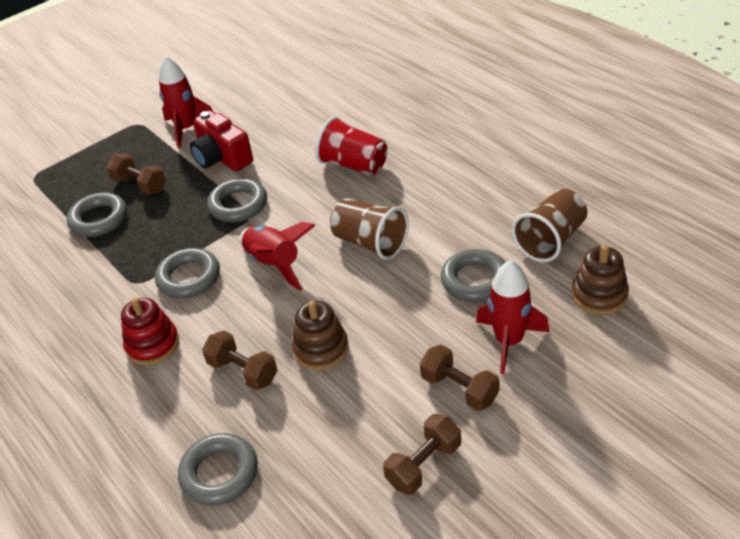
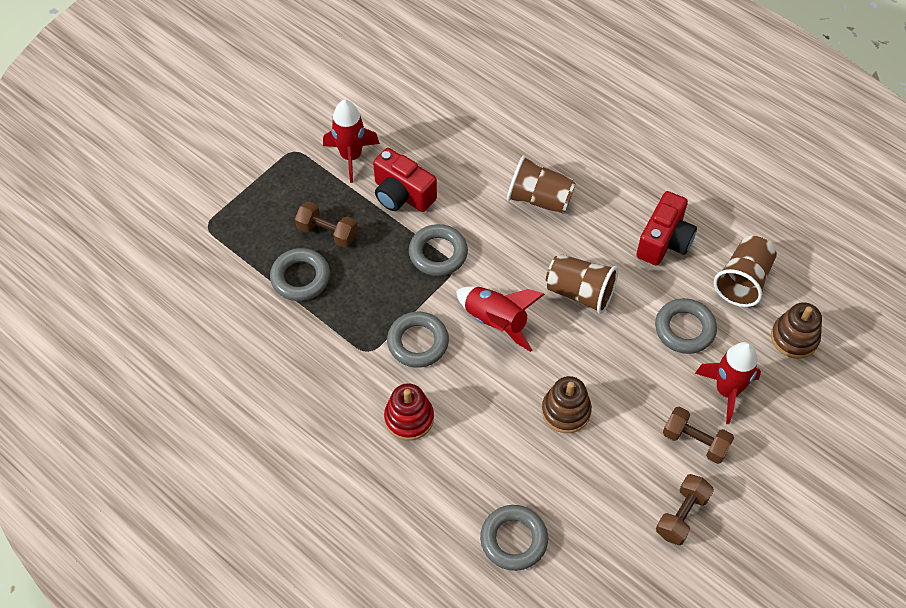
camera: 15 degrees left, 15 degrees up
brown dumbbell [202,331,277,390] -> none
red cup [315,117,388,175] -> brown cup [507,155,576,214]
none -> red camera [636,191,697,266]

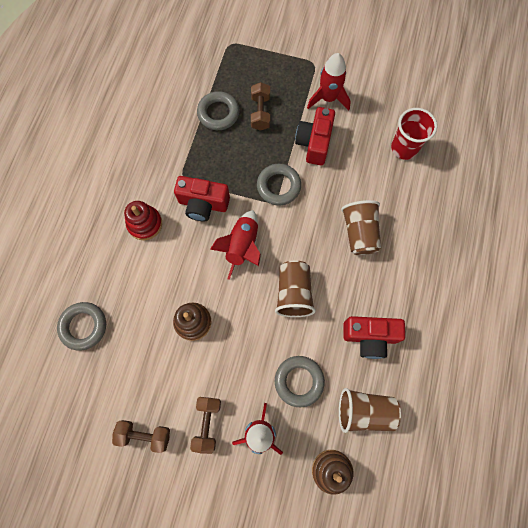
camera: 65 degrees right, 15 degrees up
grey ring [387,312,449,368] -> red camera [174,176,230,221]
none -> red cup [391,108,437,160]

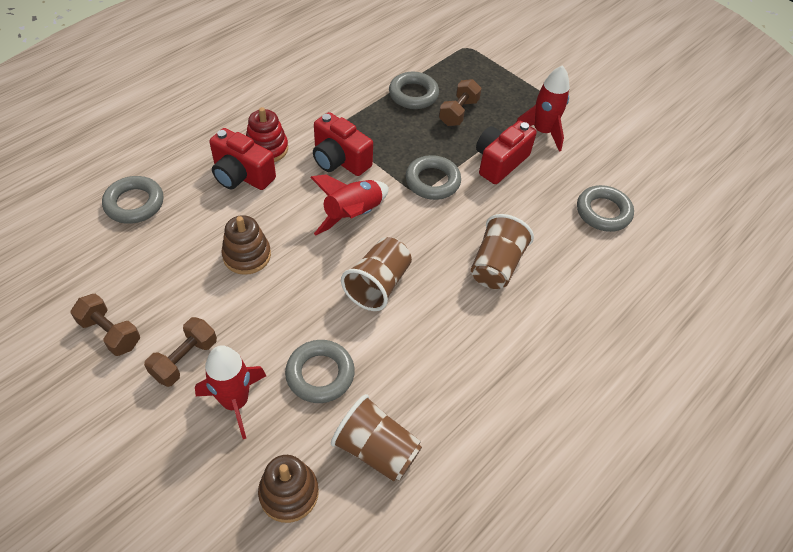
camera: 25 degrees right, 20 degrees down
red camera [343,316,405,359] -> red camera moved to [209,128,276,190]
red cup [391,108,437,160] -> grey ring [577,185,634,232]

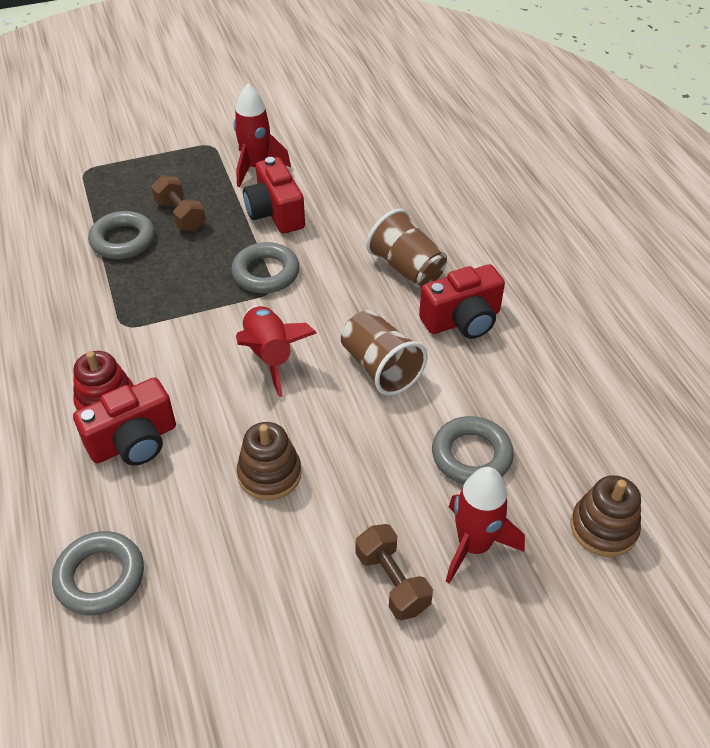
camera: 60 degrees left, 5 degrees down
brown dumbbell [70,293,140,356] -> none
red camera [313,112,373,176] -> red camera moved to [419,264,505,339]
brown cup [331,394,422,482] -> none
grey ring [577,185,634,232] -> none

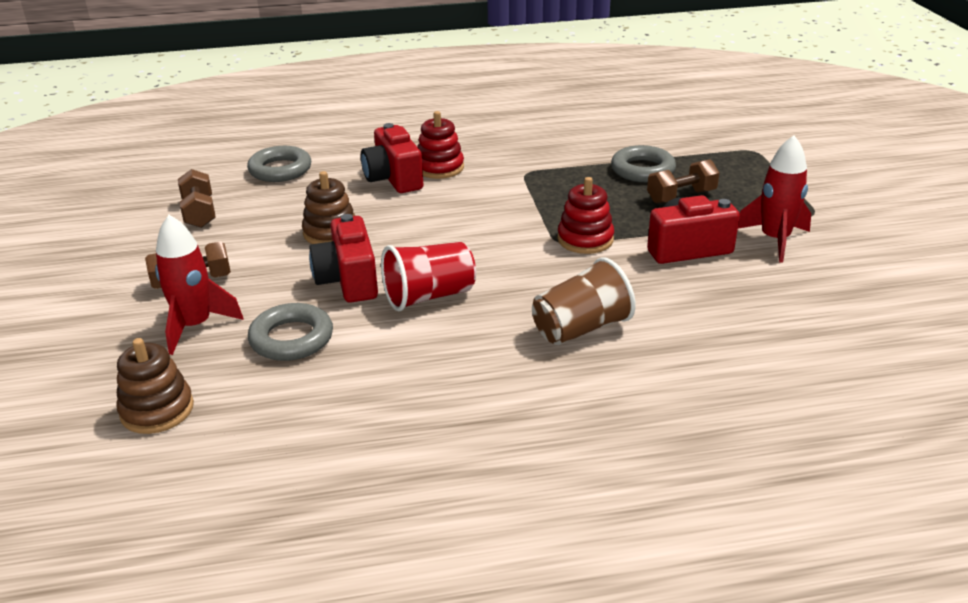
camera: 100 degrees right, 15 degrees down
grey ring [231,242,300,293] -> red stacking toy [557,177,614,254]
red rocket [236,305,317,397] -> none
brown cup [341,310,427,395] -> red cup [381,242,476,311]
red camera [419,264,505,339] -> red camera moved to [309,214,378,303]
none -> brown dumbbell [178,169,216,228]

